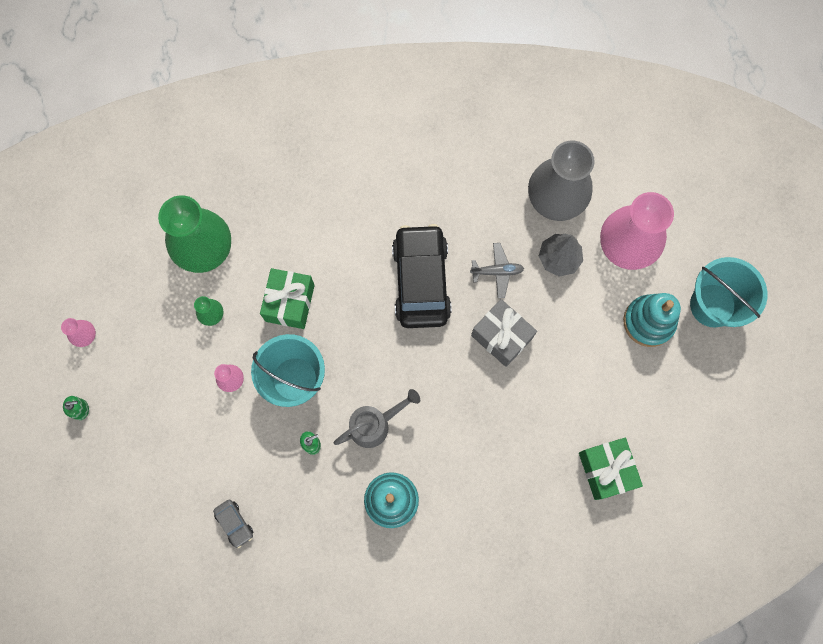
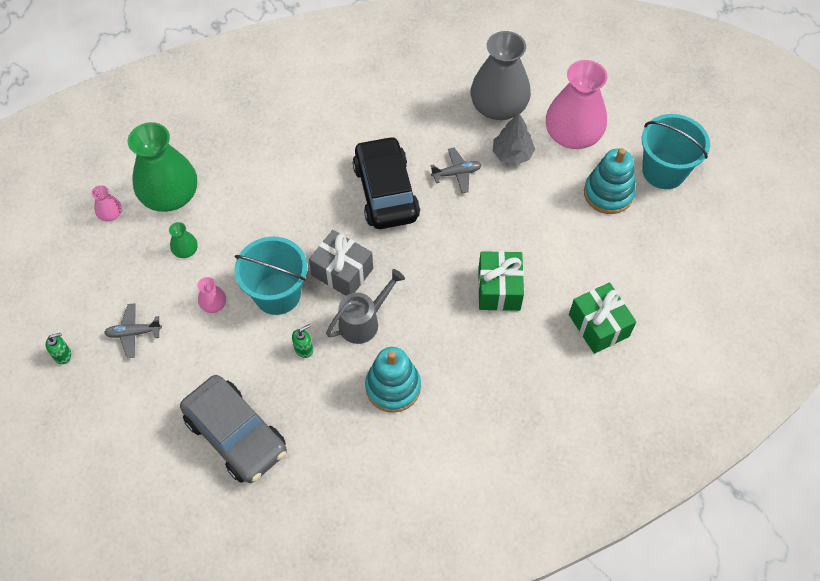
camera: 10 degrees left, 15 degrees down
pink vase [61,318,96,347] -> pink vase moved to [91,185,122,221]
grey car [213,500,253,548] -> grey car [180,375,287,483], size x2.36
green gift [260,268,315,329] -> green gift moved to [478,251,524,311]
grey gift [471,299,537,367] -> grey gift moved to [309,230,373,296]
none -> grey plane [104,303,162,358]

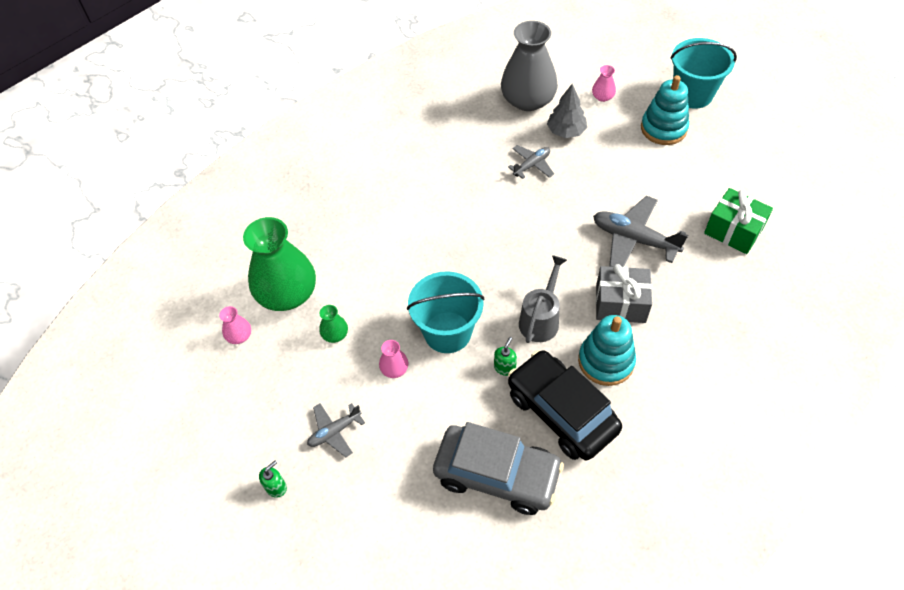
camera: 25 degrees left, 5 degrees down
grey gift [309,230,373,296] -> grey gift moved to [596,264,652,323]
black car [353,136,420,229] -> black car moved to [508,350,622,460]
green gift [478,251,524,311] -> grey plane [593,196,688,267]
pink vase [546,60,607,149] -> pink vase [592,65,616,102], size x0.42

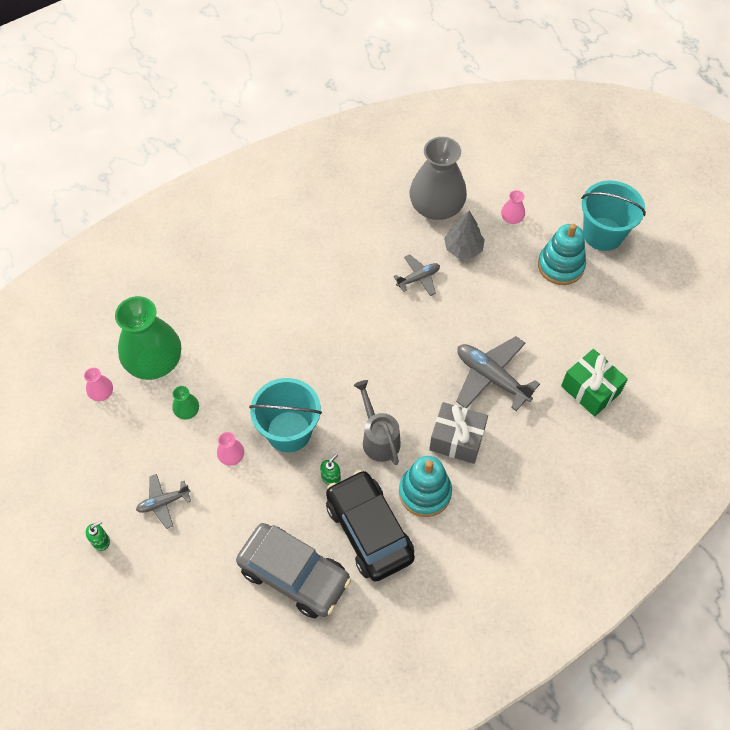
camera: 10 degrees right, 5 degrees up
grey watering can [519,255,567,343] -> grey watering can turned 60 degrees counterclockwise [354,380,401,465]

